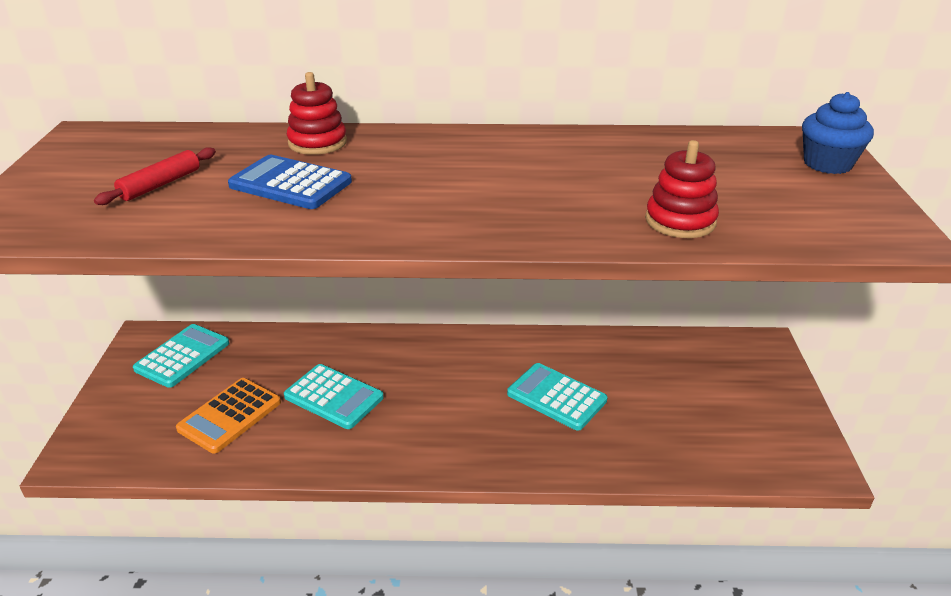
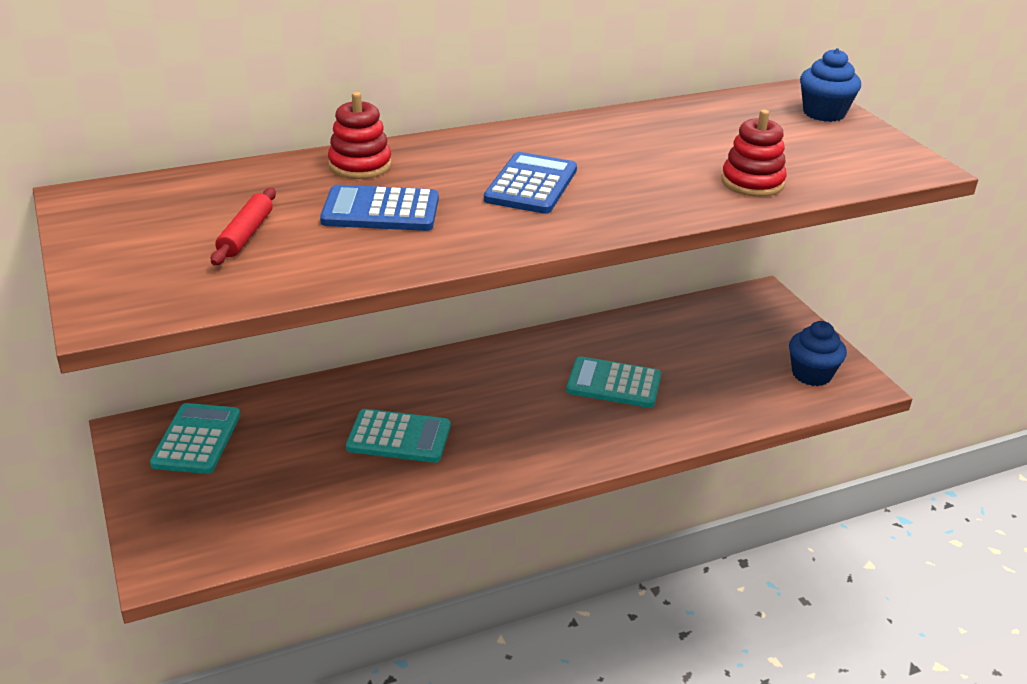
camera: 25 degrees left, 0 degrees up
orange calculator [176,378,281,453] -> none
none -> blue calculator [484,152,577,214]
none -> blue cupcake [789,321,847,386]

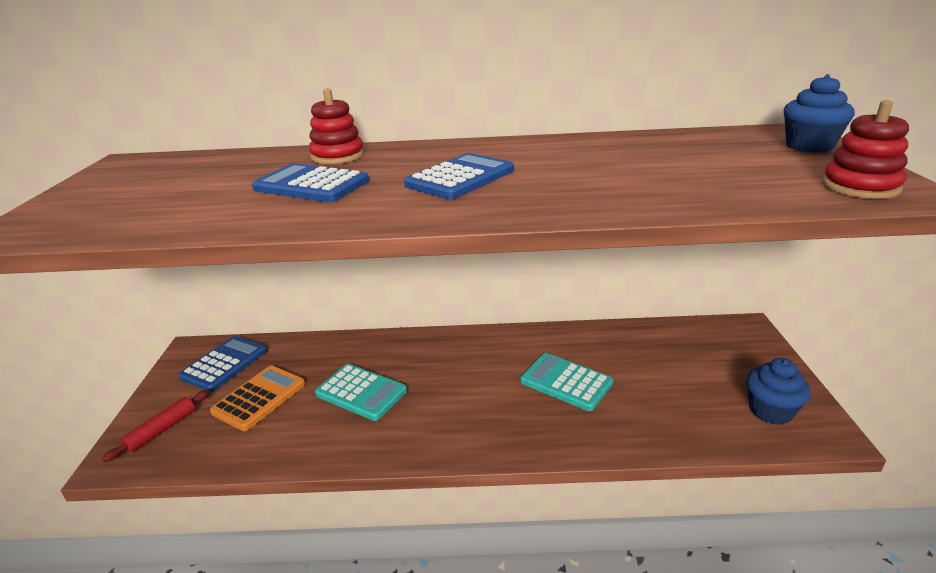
camera: 25 degrees right, 5 degrees down
turquoise calculator [150,403,240,474] -> blue calculator [178,336,267,392]
red rolling pin [211,188,276,265] -> red rolling pin moved to [102,390,210,462]
red stacking toy [721,110,787,197] -> red stacking toy moved to [822,100,909,199]
none -> orange calculator [210,365,305,431]

